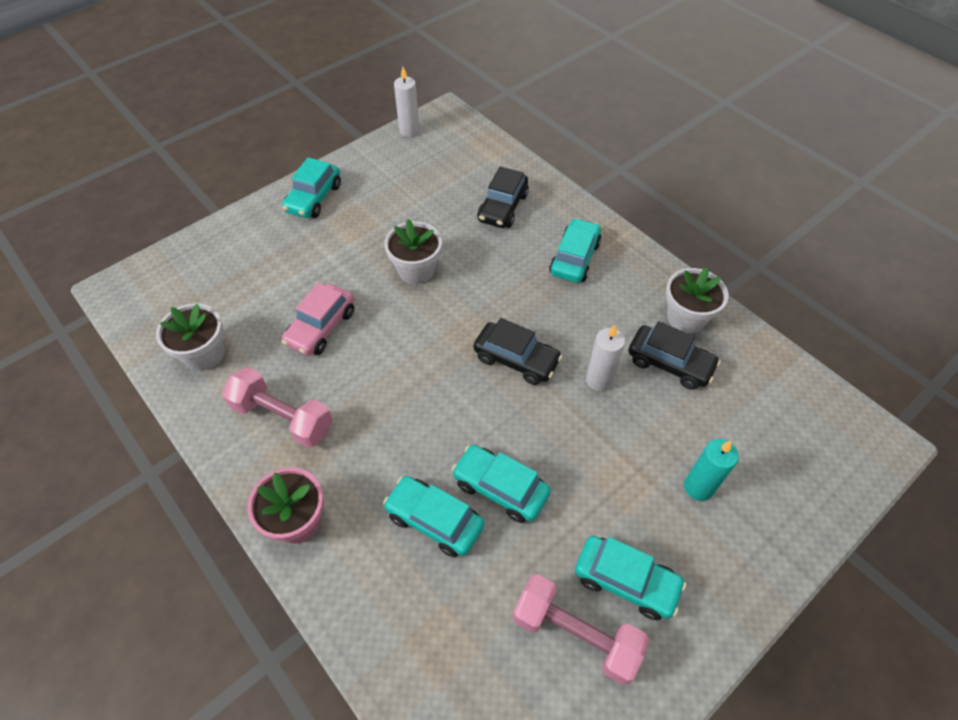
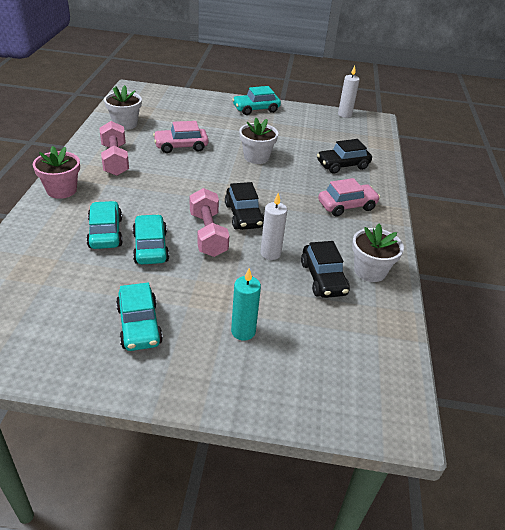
camera: 45 degrees right, 15 degrees down
pink dumbbell [513,574,649,685] -> pink dumbbell moved to [190,188,229,257]
turquoise car [549,218,602,283] -> pink car [318,178,380,216]

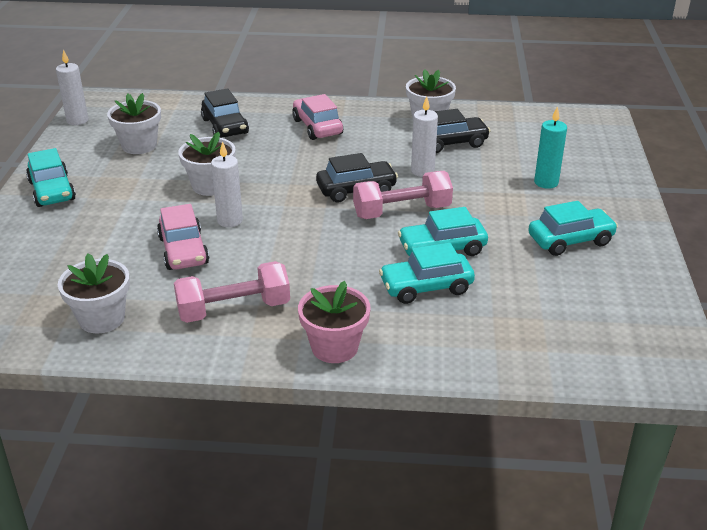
camera: 90 degrees left, 5 degrees down
none -> white flower pot [107,93,161,154]
none -> white candle [211,141,243,227]

